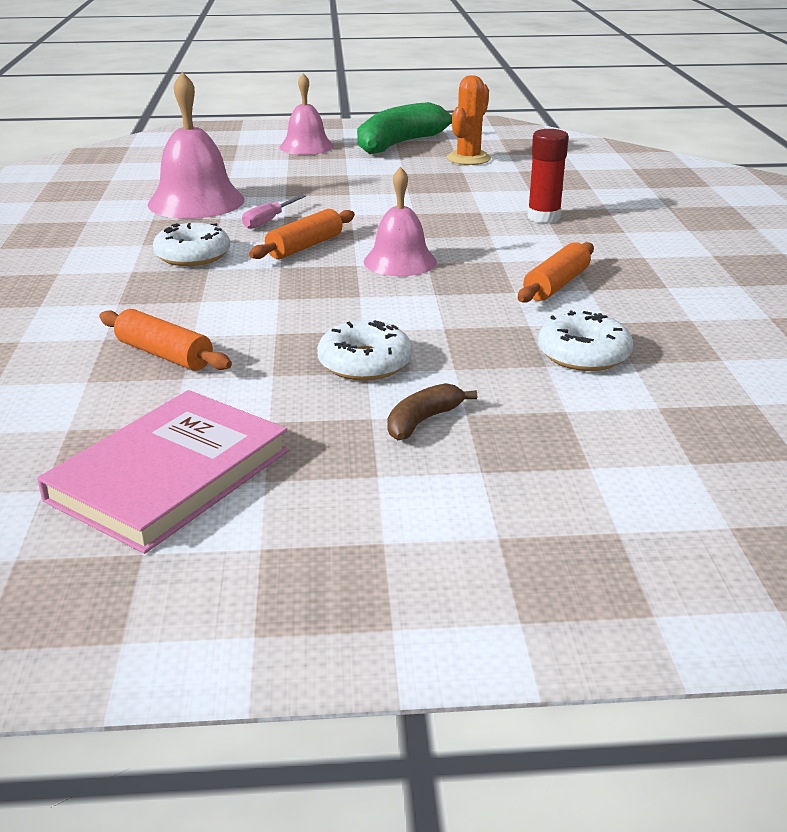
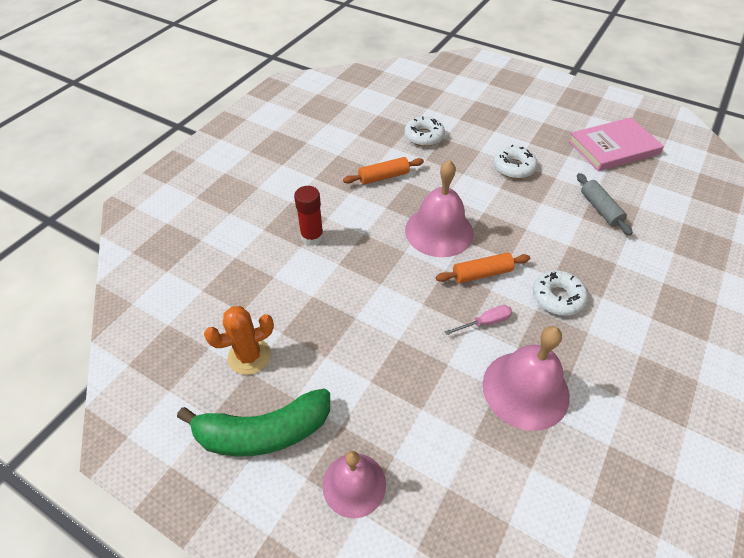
camera: 145 degrees left, 20 degrees up
orange rolling pin [99,309,232,371] -> grey rolling pin [577,173,633,236]
pink bell [364,167,437,276] -> pink bell [405,160,474,257], size x1.51
brown banana [387,383,477,440] -> none

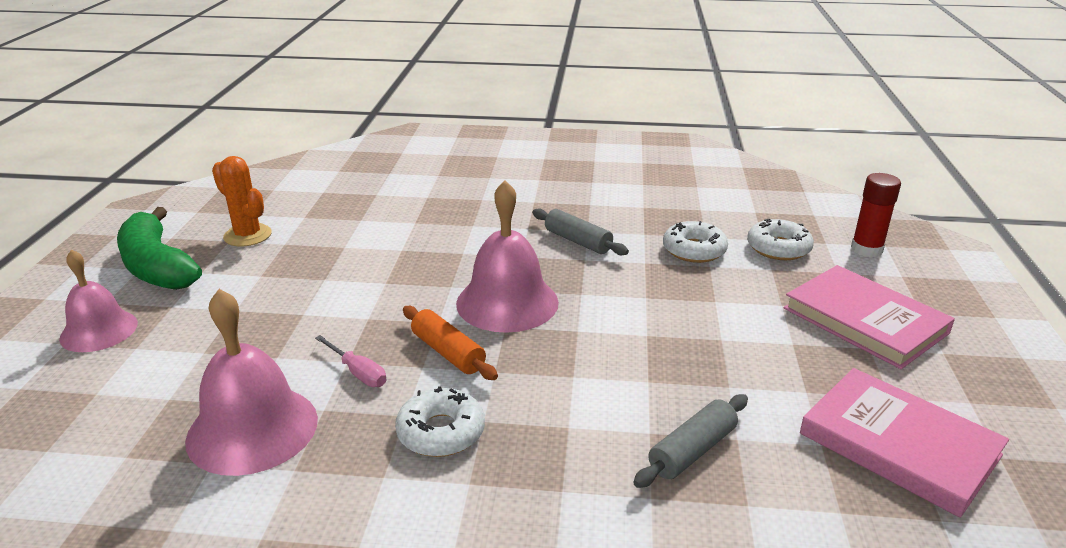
camera: 65 degrees right, 20 degrees down
red glue stick [294,186,324,246] -> red glue stick moved to [851,173,901,257]
orange rolling pin [343,157,424,185] -> grey rolling pin [532,208,629,255]
white donut [494,145,537,179] -> white donut moved to [747,219,814,260]
none -> pink book [784,265,955,369]

